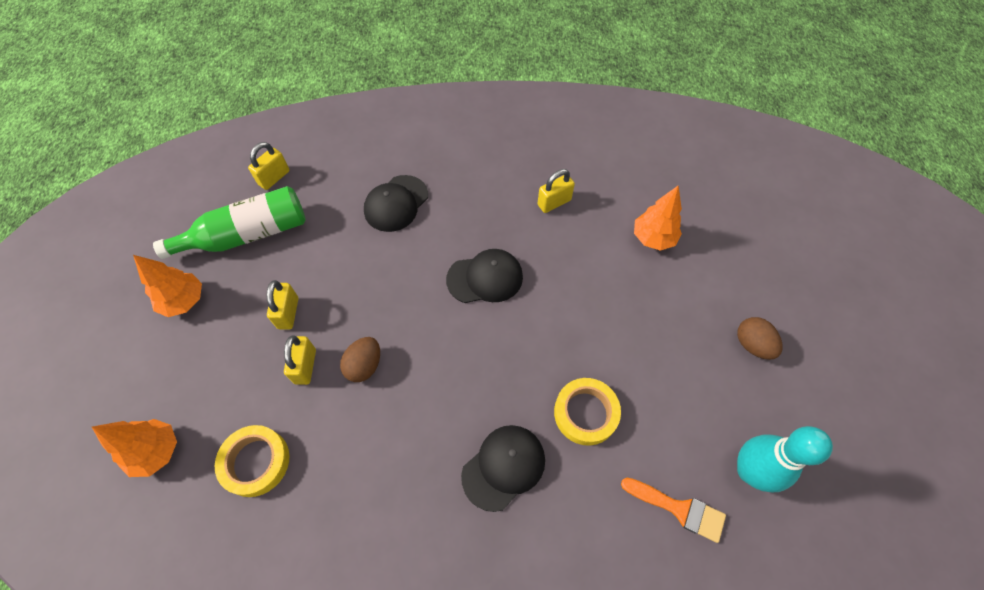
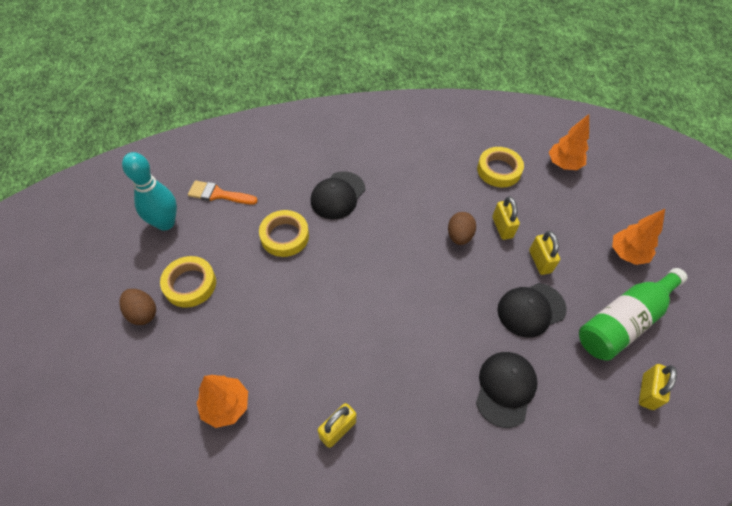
camera: 165 degrees right, 5 degrees down
black cap [446,249,523,303] -> black cap moved to [497,283,567,338]
none -> yellow tape [160,256,216,308]

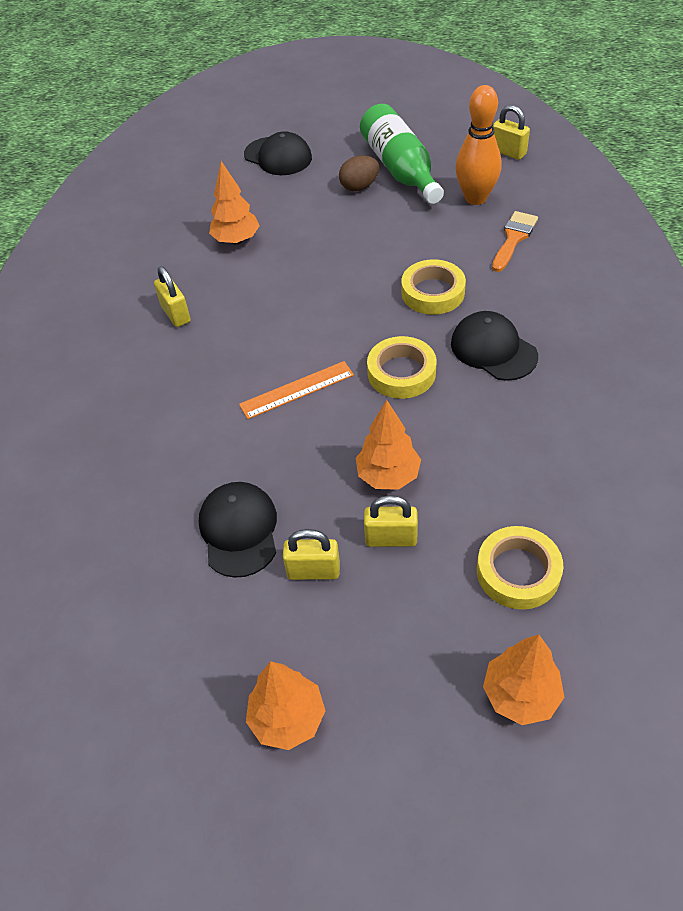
camera: 110 degrees right, 5 degrees down
turquoise bowling pin [122,152,177,230] -> orange bowling pin [455,85,502,205]
yellow tape [160,256,216,308] -> yellow tape moved to [367,336,437,399]
brown egg [448,212,476,245] -> orange tree [356,400,421,490]
black cap [476,352,538,428] -> black cap moved to [244,131,312,175]
green bottle [579,268,687,360] -> green bottle moved to [360,104,444,204]
yellow padlock [639,364,677,410] -> yellow padlock moved to [493,105,530,160]
none -> orange ruler [239,361,354,419]

